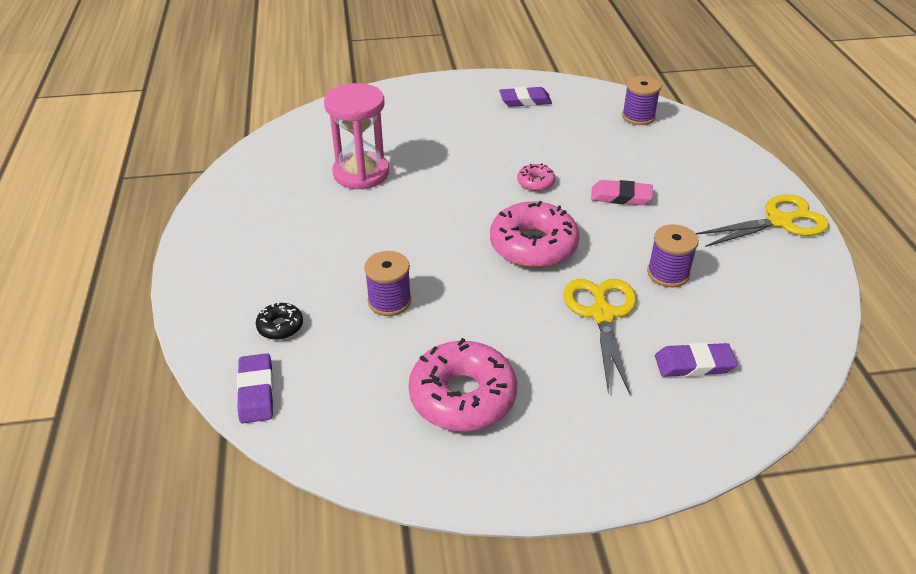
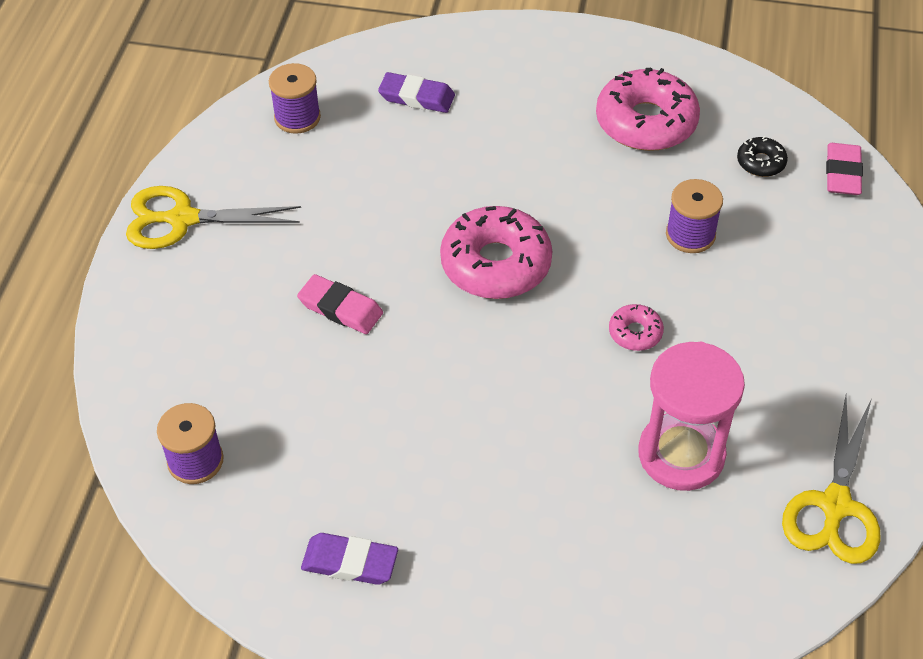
camera: 160 degrees left, 10 degrees up
purple eraser [237,353,274,423] -> pink eraser [826,143,863,195]
black donut [256,302,303,340] -> black donut moved to [737,136,788,177]
pink donut [517,163,556,191] -> pink donut moved to [609,304,664,351]
yellow scissors [564,279,636,395] -> yellow scissors moved to [782,396,880,564]
purple spool [647,225,699,287] -> purple spool moved to [269,63,321,134]

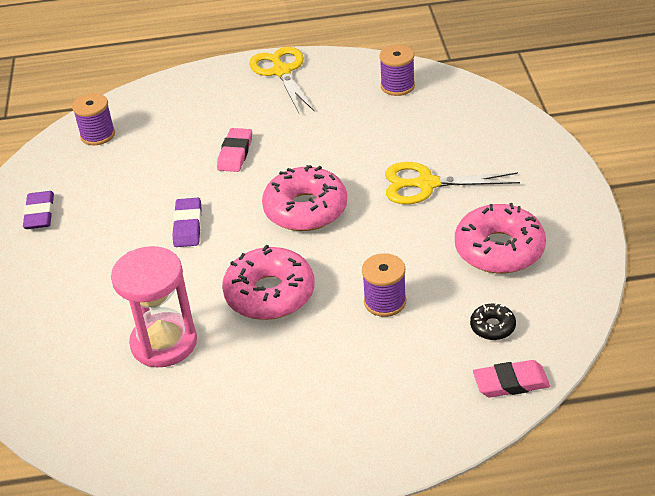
camera: 75 degrees right, 10 degrees down
purple eraser [378,72,455,113] -> purple eraser moved to [172,198,202,247]
pink donut [609,304,664,351] -> pink donut [222,245,314,320], size x2.12
yellow scissors [782,396,880,564] -> yellow scissors moved to [385,162,520,204]

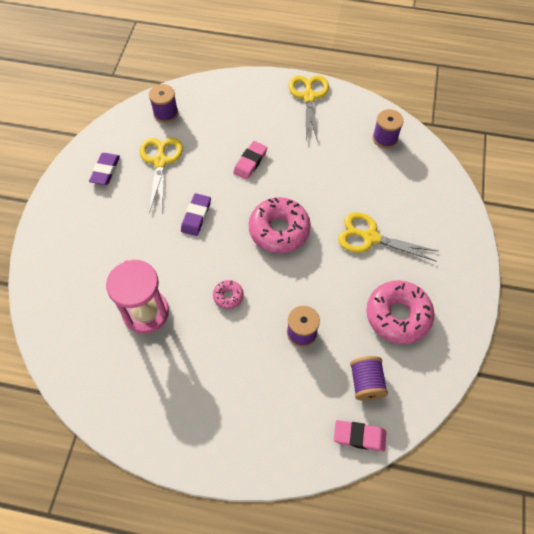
camera: 15 degrees right, 20 degrees up
pink donut [222,245,314,320] -> pink donut [213,280,244,309], size x0.47
black donut [470,303,516,340] -> purple spool [350,356,388,401]
none -> yellow scissors [140,138,183,213]

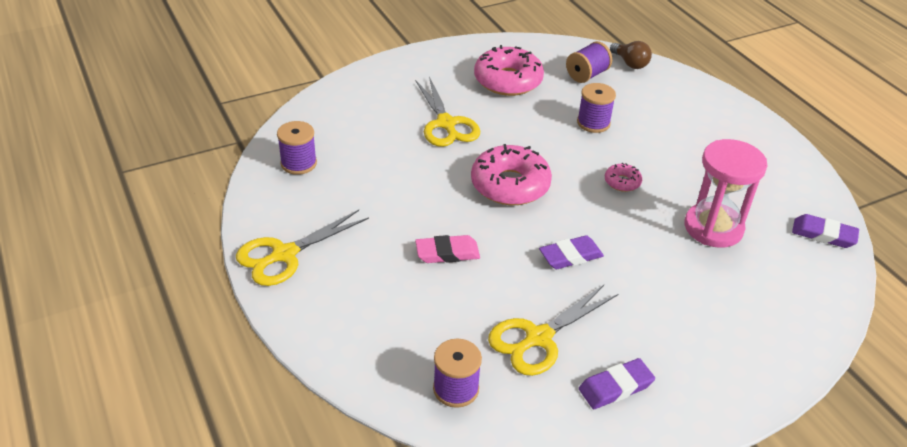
camera: 130 degrees left, 20 degrees down
pink eraser [334,420,387,452] -> brown light bulb [610,41,652,69]
none -> purple eraser [792,214,859,248]

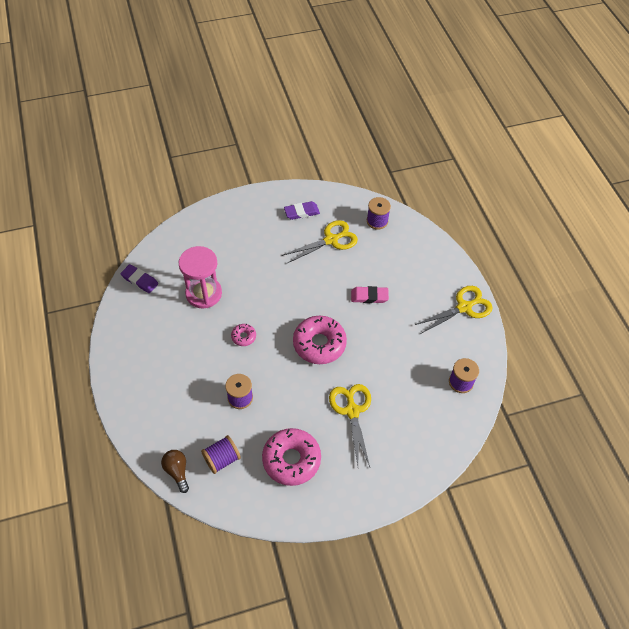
camera: 170 degrees left, 15 degrees up
purple eraser [539,235,604,269] -> none

